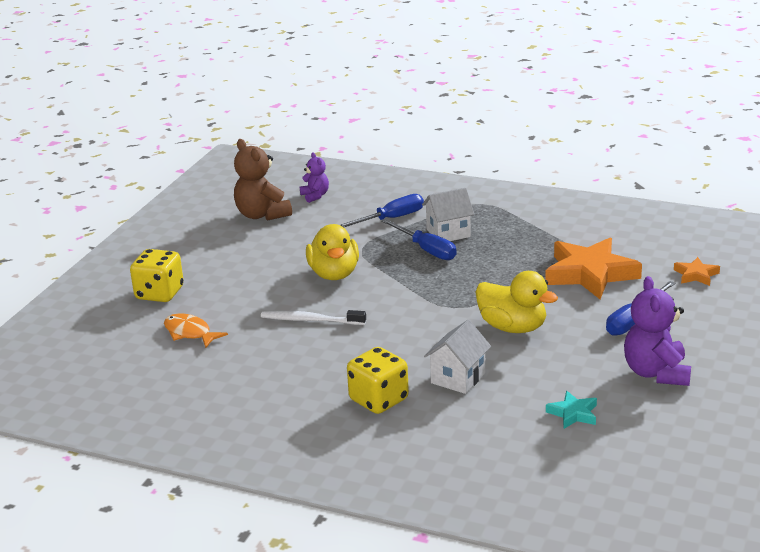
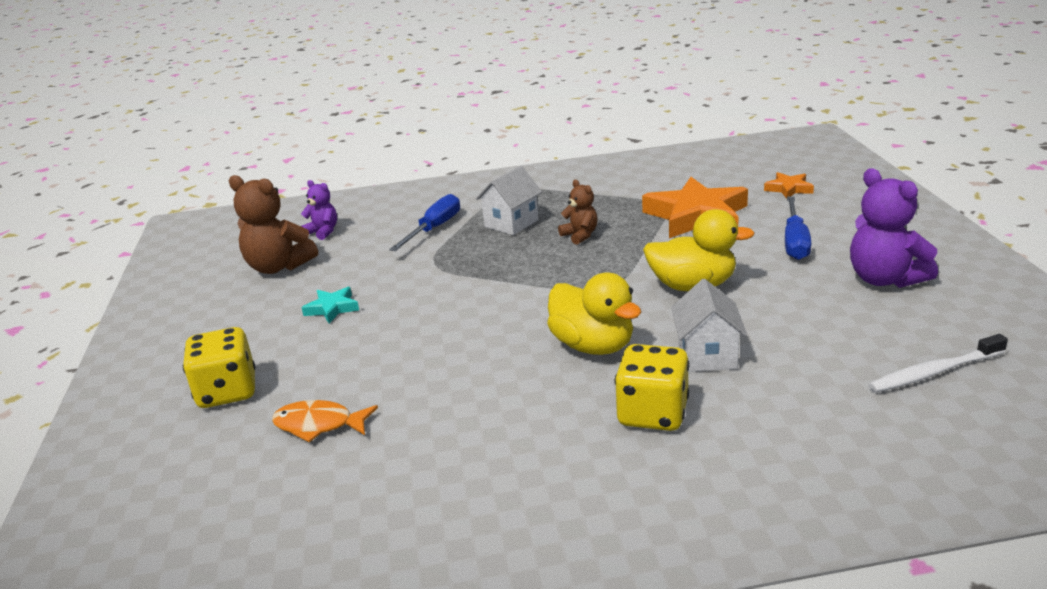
camera: 30 degrees left, 0 degrees up
white toothbrush [261,310,366,325] -> white toothbrush moved to [868,334,1008,393]
yellow duck [306,224,359,280] -> yellow duck moved to [547,273,641,355]
blue screwdriver [381,219,457,260] -> none
turquoise star [546,391,597,429] -> turquoise star moved to [302,287,359,323]
none -> brown teddy bear [558,180,598,245]

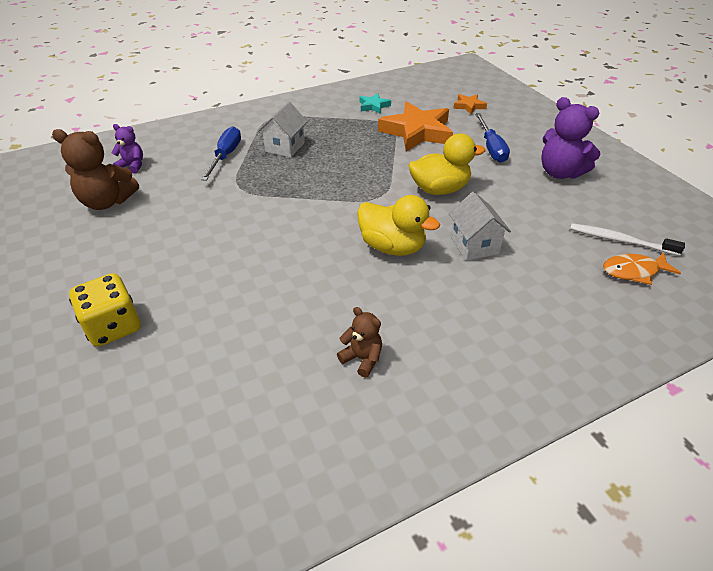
camera: 20 degrees left, 15 degrees up
orange fish [272,400,378,442] -> orange fish moved to [603,252,681,285]
turquoise star [302,287,359,323] -> turquoise star moved to [359,93,391,114]
brown teddy bear [558,180,598,245] -> brown teddy bear moved to [337,307,382,378]
yellow dice [615,344,690,431] -> none
white toothbrush [868,334,1008,393] -> white toothbrush turned 60 degrees clockwise [570,223,685,256]

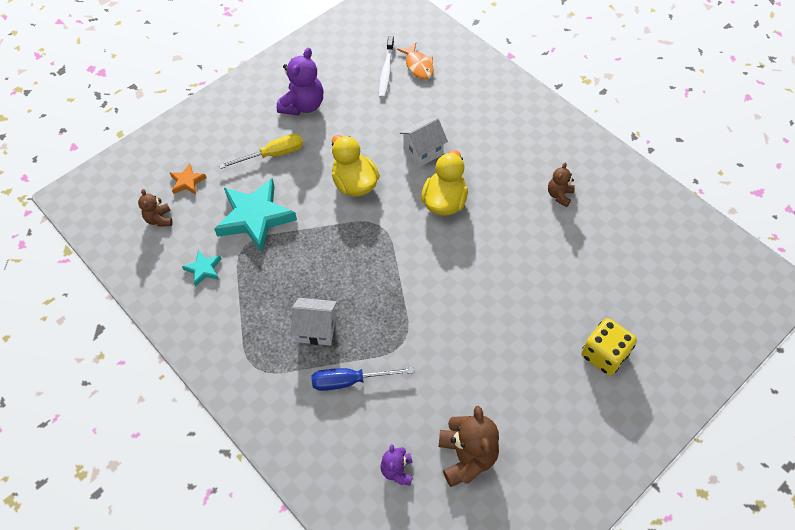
camera: 105 degrees left, 15 degrees up
orange star [378,101,453,152] -> turquoise star [214,178,297,252]
blue screwdriver [475,113,510,163] -> yellow screwdriver [219,134,303,169]
none -> brown teddy bear [138,189,173,227]

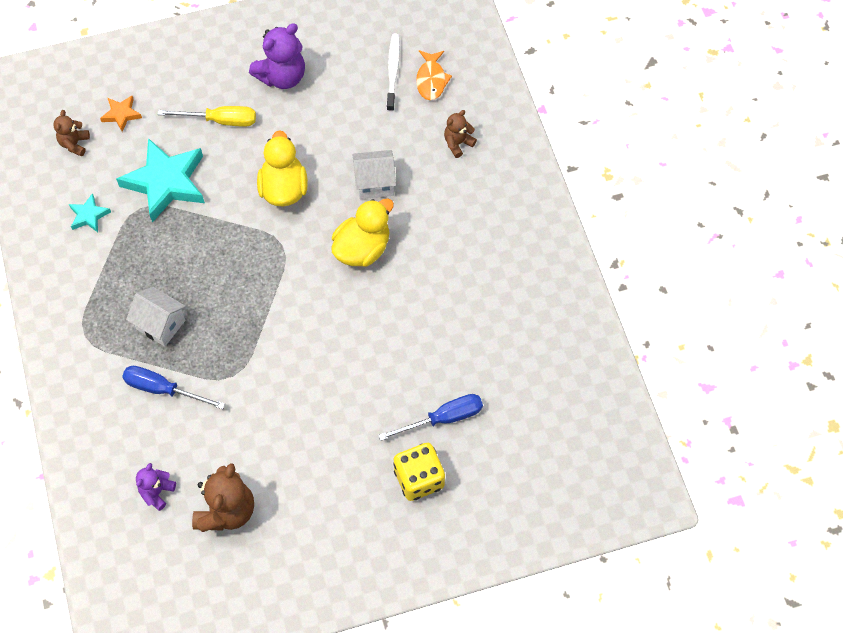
camera: 25 degrees right, 5 degrees up
white toothbrush [379,36,394,98] -> white toothbrush turned 150 degrees clockwise [386,34,400,112]
brown teddy bear [548,163,575,207] -> brown teddy bear moved to [444,110,477,158]
none -> blue screwdriver [378,394,483,441]

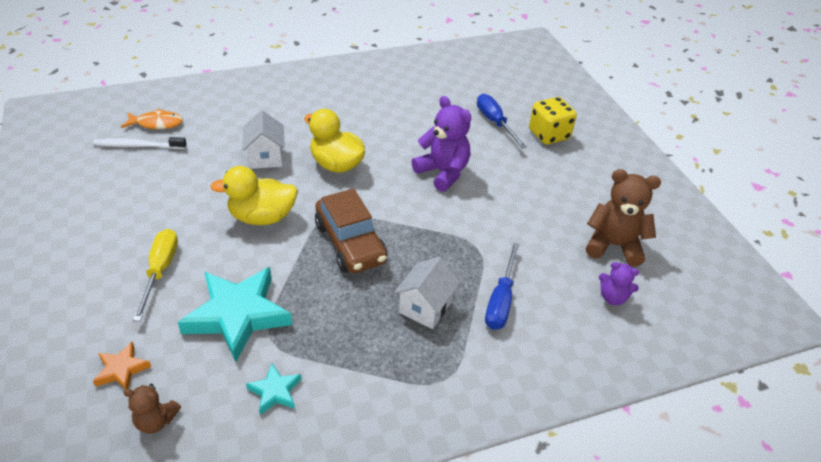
camera: 95 degrees left, 20 degrees down
purple teddy bear [249,23,305,89] -> purple teddy bear moved to [412,96,471,192]
brown teddy bear [444,110,477,158] -> none
none -> brown car [315,189,387,273]

